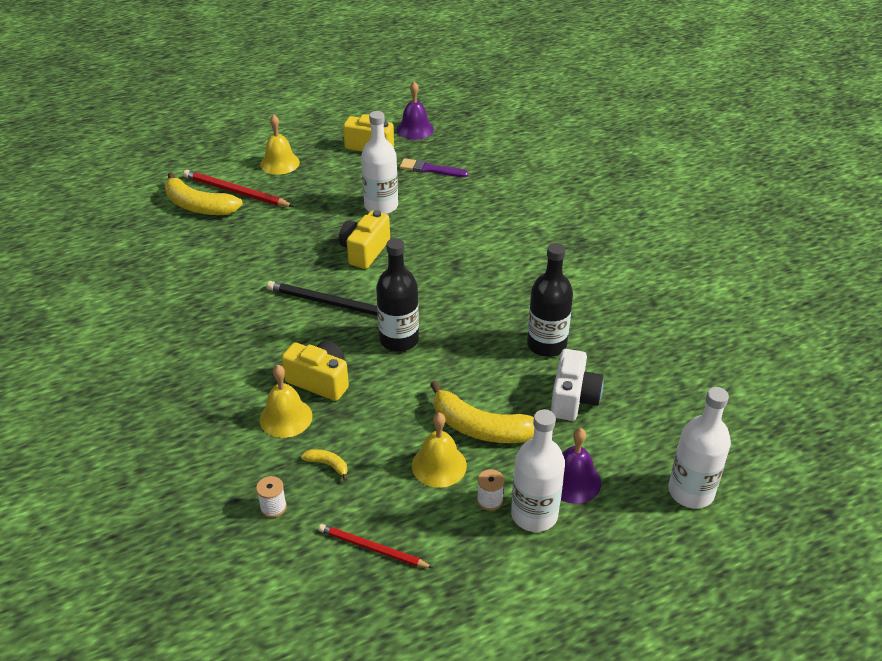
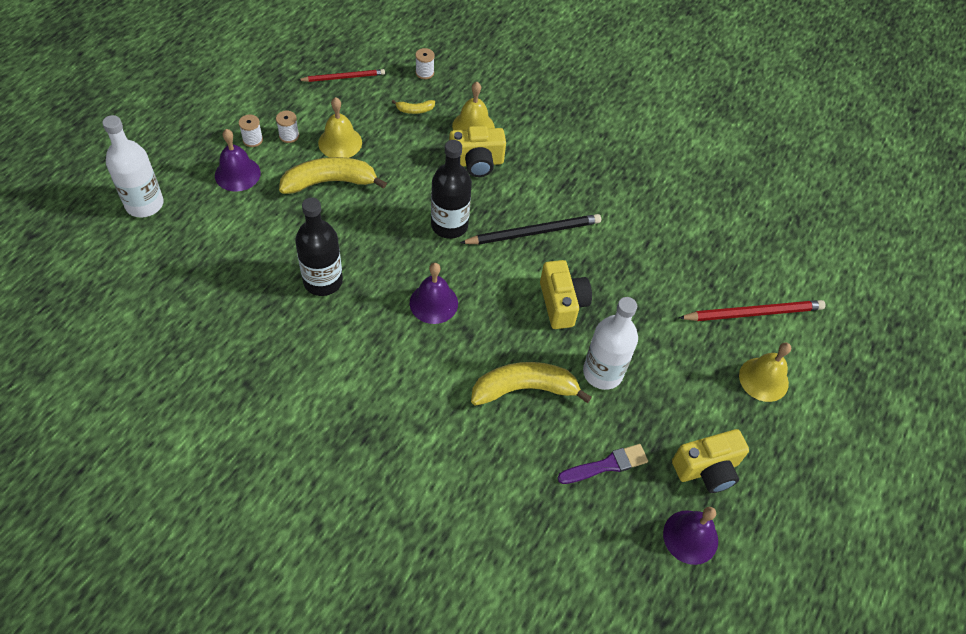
camera: 140 degrees right, 15 degrees up
yellow banana [165,172,243,215] -> yellow banana moved to [471,362,592,406]
white bottle [511,409,565,532] -> white spool [239,115,263,147]
white camera [551,349,604,421] -> none
none -> purple bell [410,263,458,324]

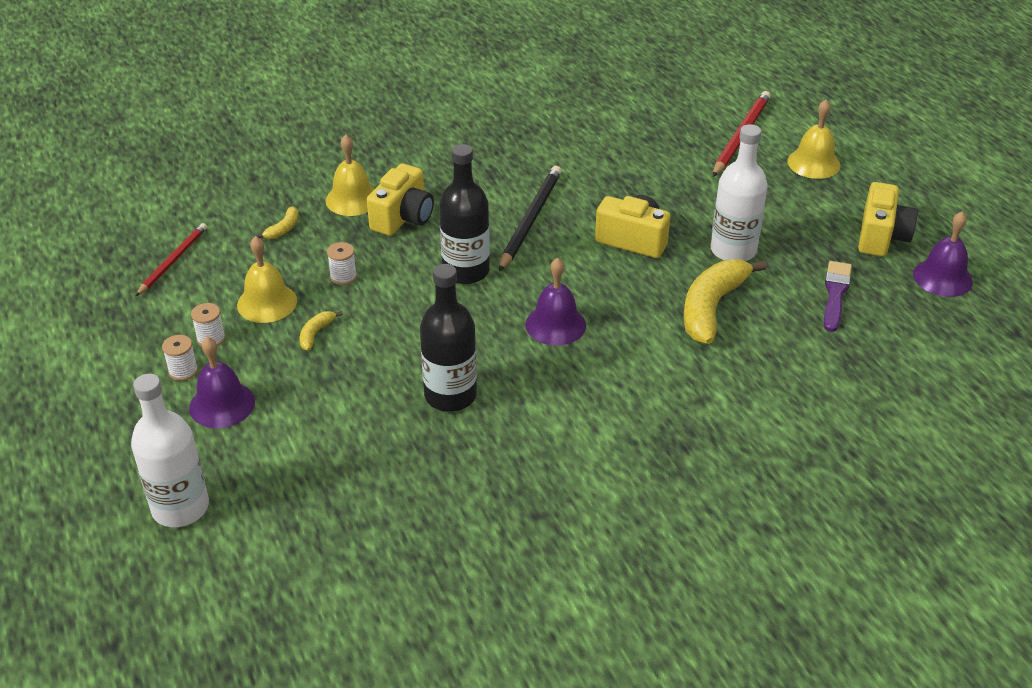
camera: 50 degrees left, 15 degrees down
yellow banana [279,157,387,194] -> yellow banana [300,311,343,351], size x0.44
white spool [415,48,435,79] -> white spool moved to [327,242,357,285]

